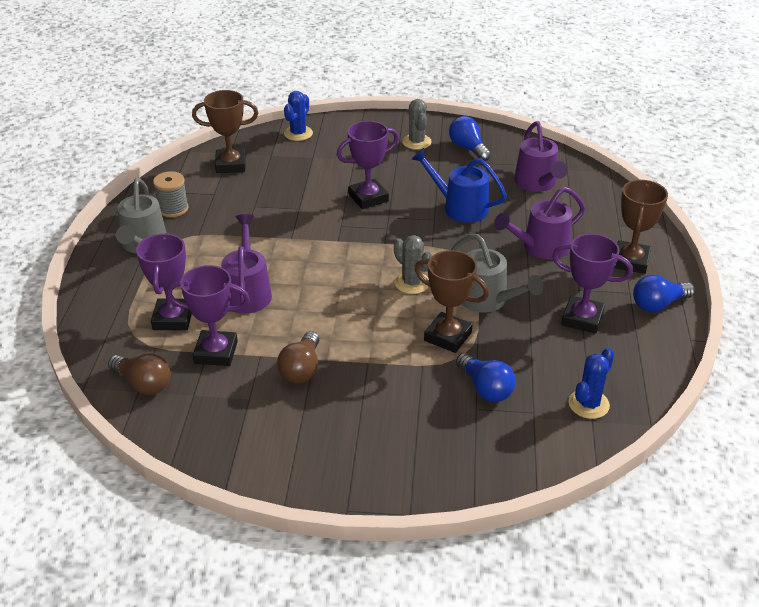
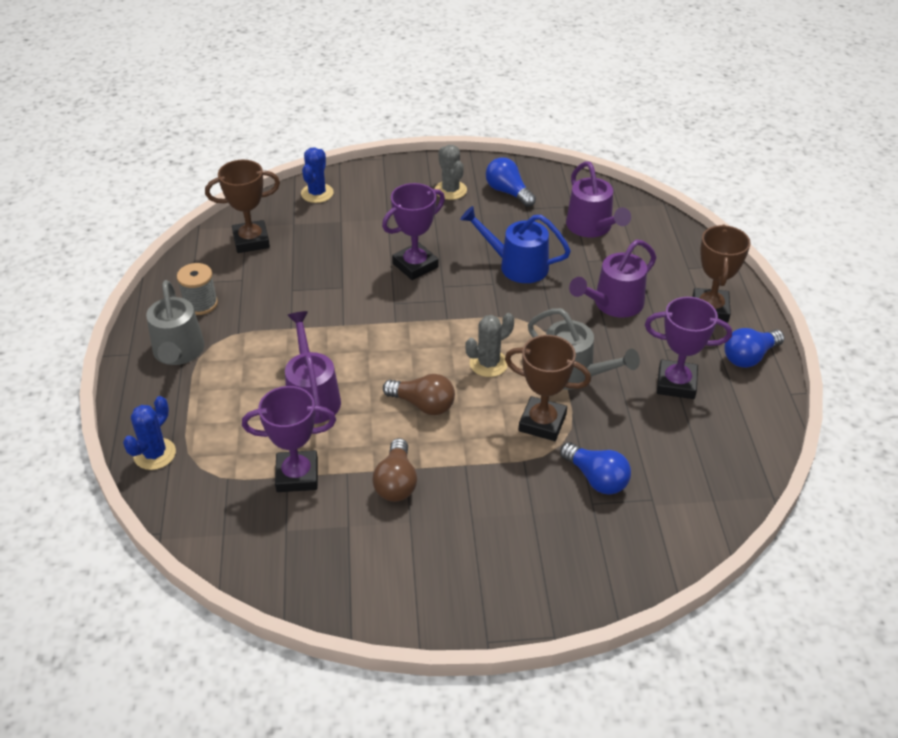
camera: 10 degrees left, 5 degrees up
brown light bulb [108,354,171,395] -> brown light bulb moved to [383,374,455,415]
purple trophy [136,233,192,331] -> none
grey cactus [394,235,432,294] -> grey cactus turned 75 degrees counterclockwise [465,313,514,377]
blue cactus [569,348,614,419] -> blue cactus moved to [123,396,176,470]

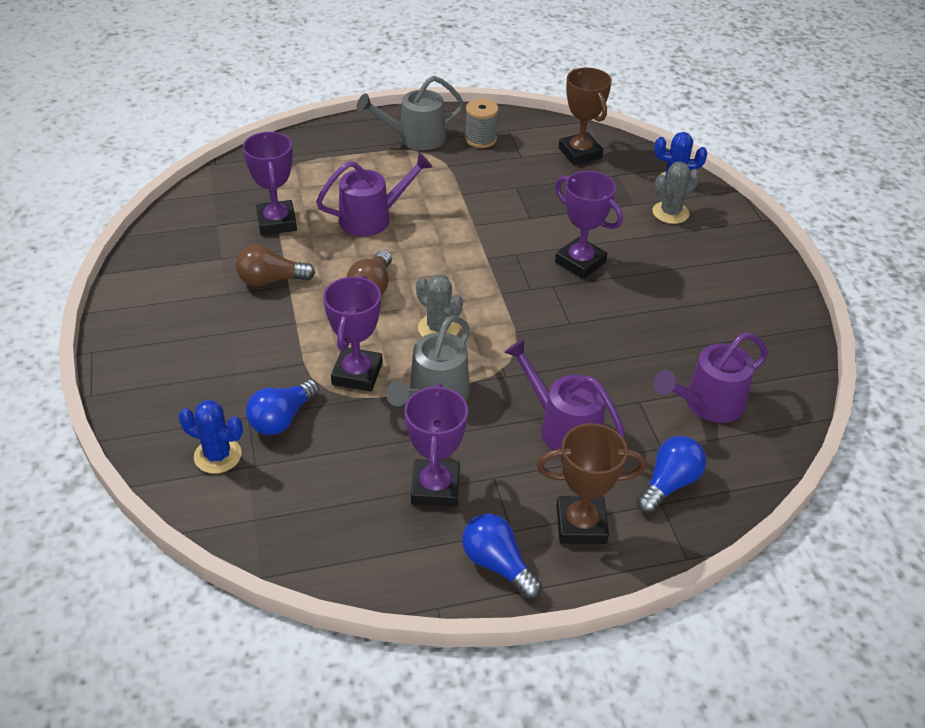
camera: 80 degrees right, 0 degrees up
blue cactus [123,396,176,470] -> blue cactus moved to [179,400,243,474]
grey cactus [435,145,467,200] -> grey cactus moved to [653,162,700,224]
blue watering can [460,206,571,283] -> none
blue light bulb [486,157,536,207] -> blue light bulb moved to [637,436,706,514]
brown trophy [505,335,591,441] -> purple trophy [323,275,383,392]

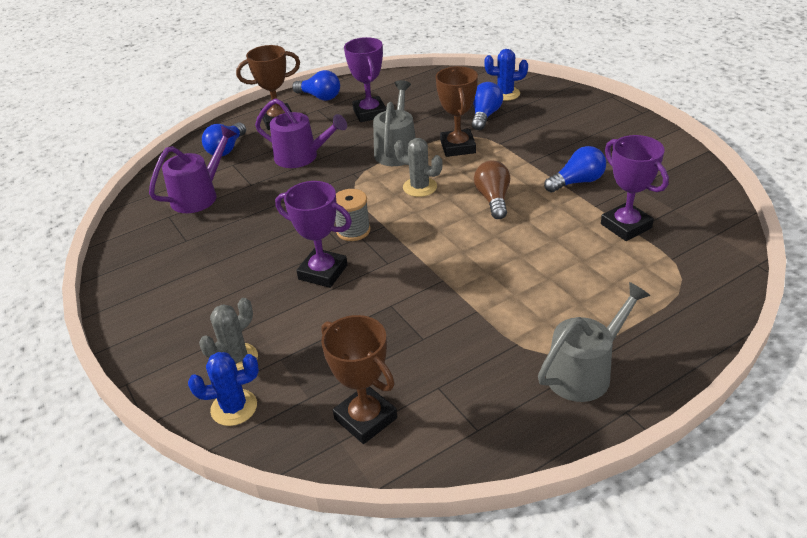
camera: 165 degrees right, 5 degrees down
brown light bulb [236,245,315,286] -> blue light bulb [544,146,606,192]
purple watering can [316,153,433,236] -> none
purple trophy [323,275,383,392] -> brown trophy [436,66,478,157]
grey spool [465,99,499,148] -> grey spool moved to [335,189,370,241]

